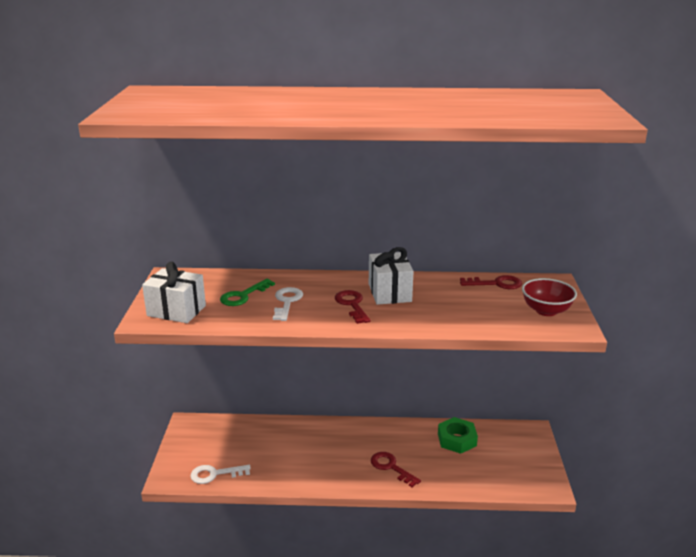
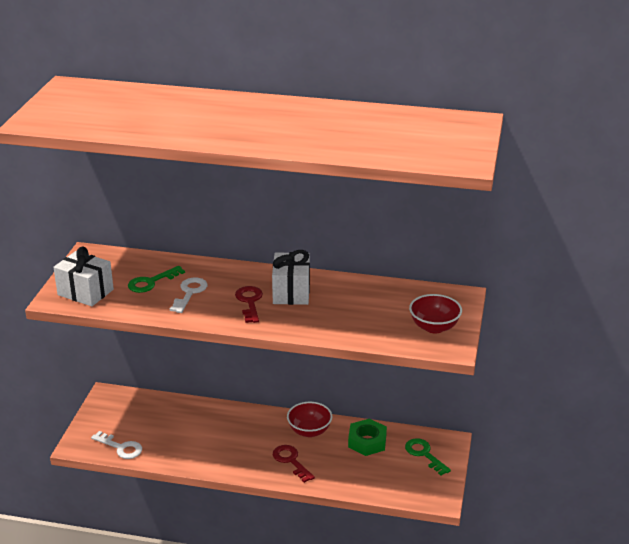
camera: 10 degrees right, 5 degrees up
white key [190,465,251,484] -> white key turned 150 degrees counterclockwise [91,431,142,459]
red key [460,275,522,289] -> none
none -> red bowl [287,402,332,437]
none -> green key [405,438,451,475]

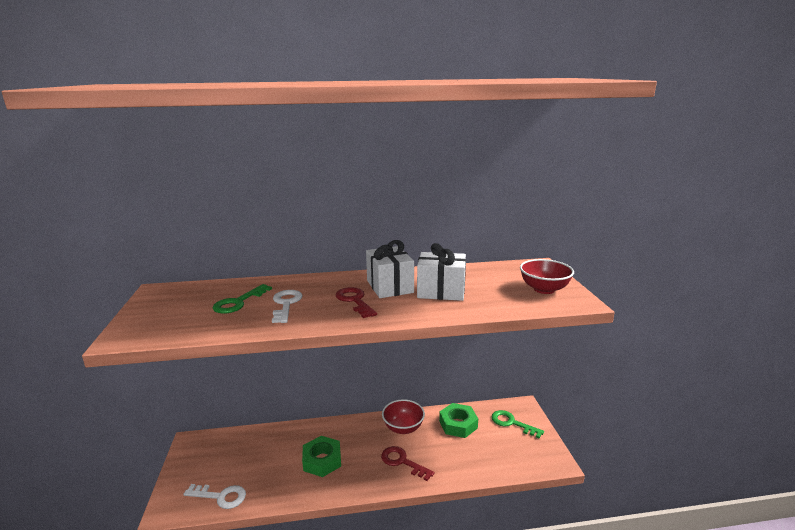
camera: 20 degrees left, 10 degrees down
white gift [53,246,114,306] -> white gift moved to [417,243,466,301]
none -> green nut [302,436,341,477]

